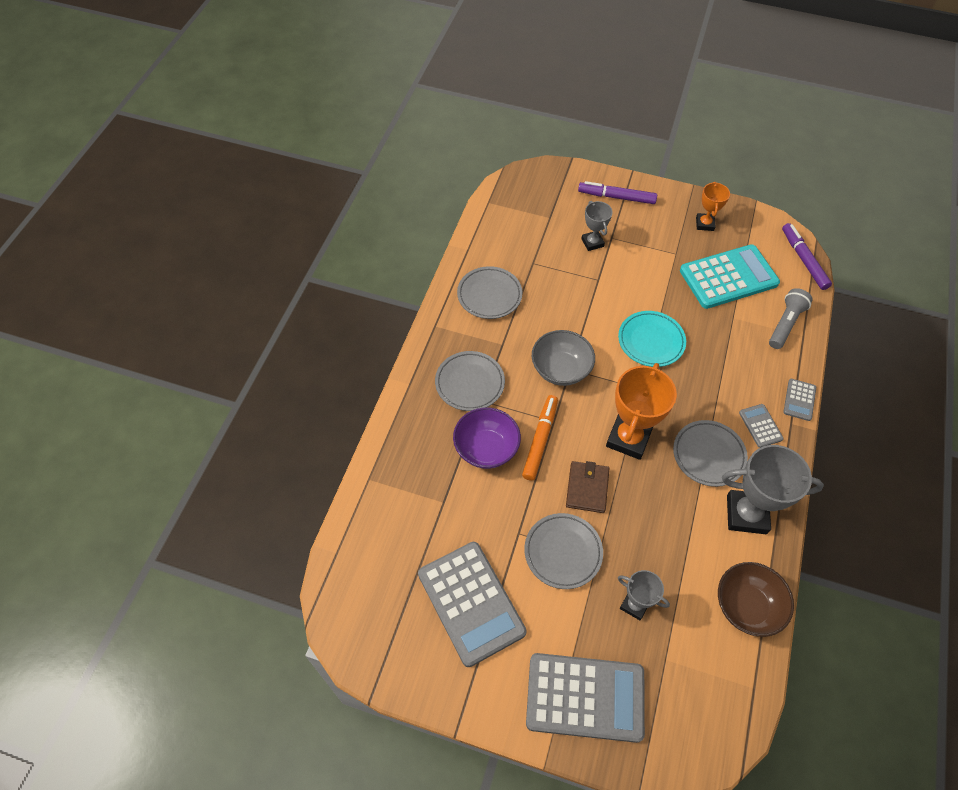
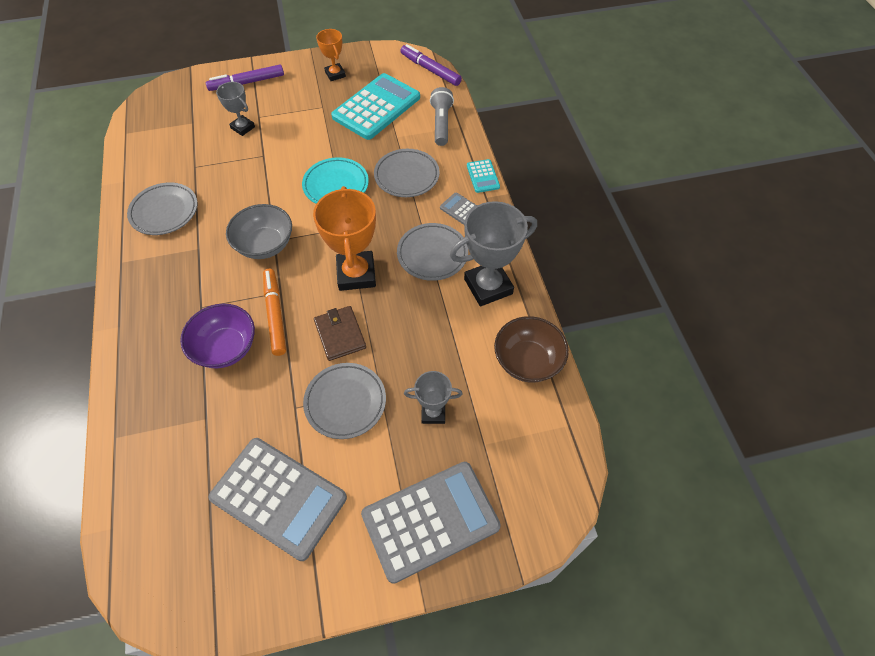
camera: 30 degrees left, 0 degrees up
grey plate [435,351,505,411] -> grey plate moved to [374,149,440,197]
grey calculator [784,379,816,421] -> turquoise calculator [467,159,500,193]

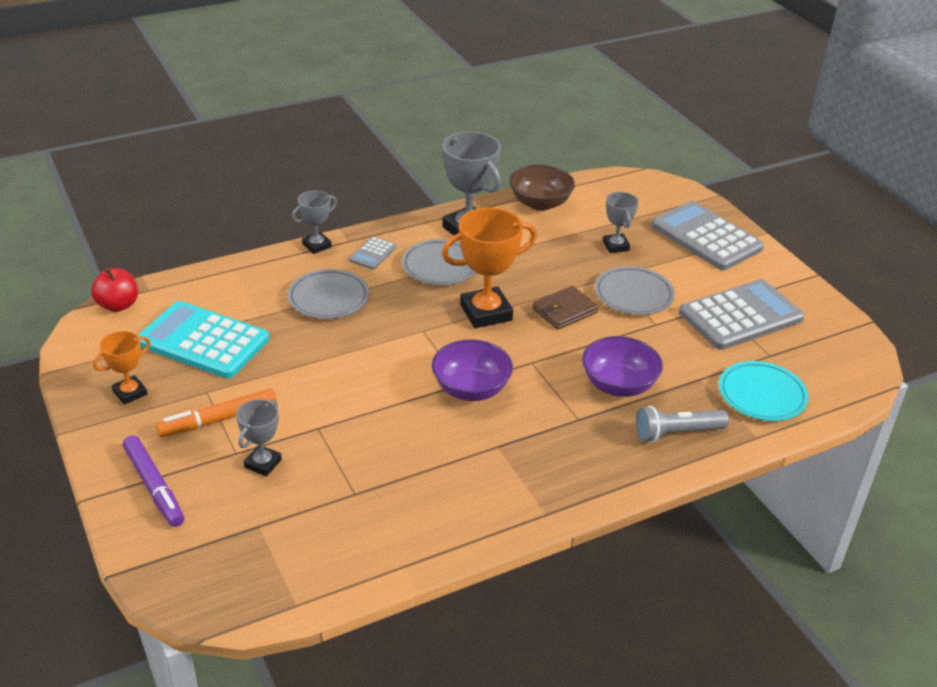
camera: 105 degrees left, 20 degrees down
grey plate [127,182,198,235] -> none
grey calculator [208,438,347,561] -> grey calculator turned 45 degrees clockwise [679,279,804,350]
grey bowl [226,204,292,259] -> purple bowl [432,339,513,401]
orange marker [263,269,286,356] -> orange marker moved to [156,389,277,437]
turquoise plate [302,157,369,204] -> turquoise plate moved to [719,361,809,421]
purple marker [400,44,462,86] -> red apple [91,268,138,312]
grey flashlight [430,87,454,146] -> grey flashlight moved to [636,406,729,443]
turquoise calculator [467,159,500,193] -> grey trophy [292,191,337,254]

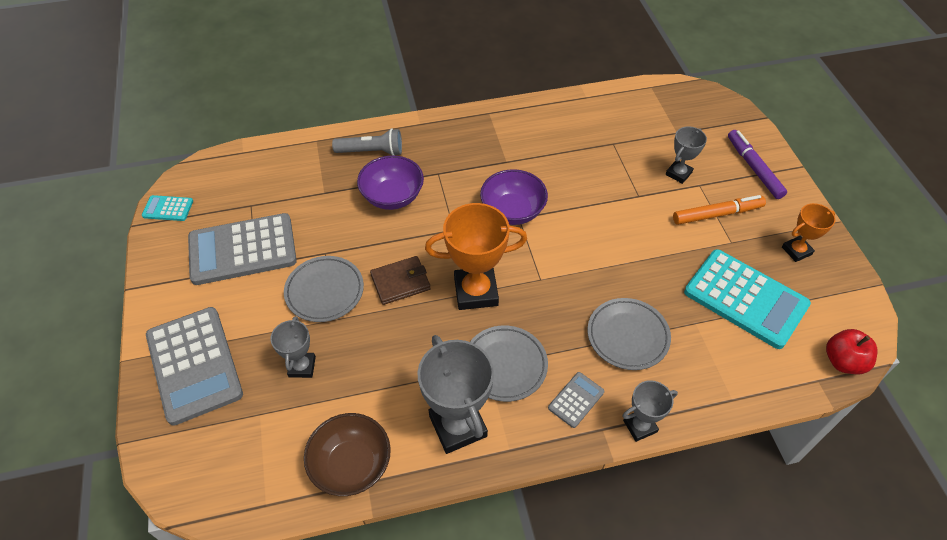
camera: 165 degrees left, 15 degrees up
turquoise plate [719,361,809,421] -> none
none -> turquoise calculator [142,195,193,221]

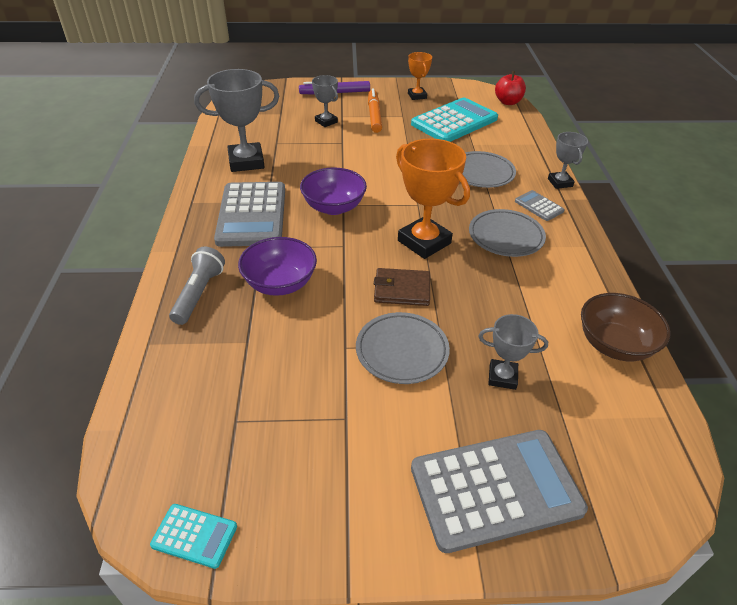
camera: 80 degrees left, 10 degrees down
turquoise calculator [142,195,193,221] -> turquoise calculator turned 90 degrees counterclockwise [150,504,237,569]
grey calculator [188,213,297,285] -> grey calculator moved to [214,182,285,247]
brown wallet [370,256,431,305] -> brown wallet turned 75 degrees counterclockwise [374,268,430,306]
grey trophy [418,335,494,454] -> grey trophy moved to [194,69,279,172]
orange trophy [425,203,527,310] -> orange trophy turned 45 degrees counterclockwise [396,138,470,259]

